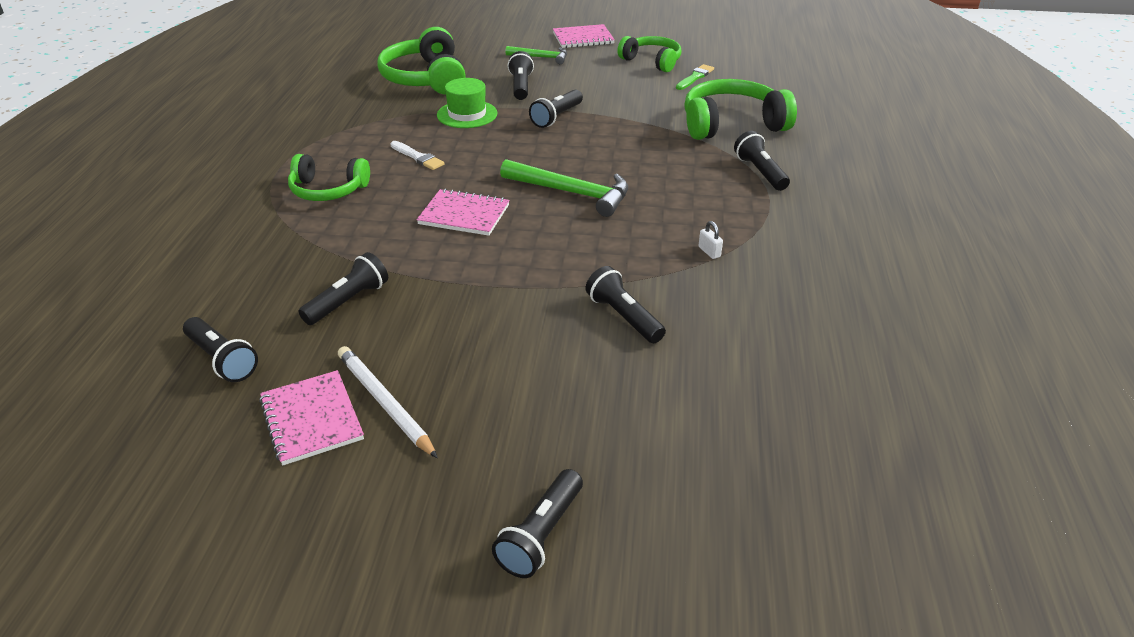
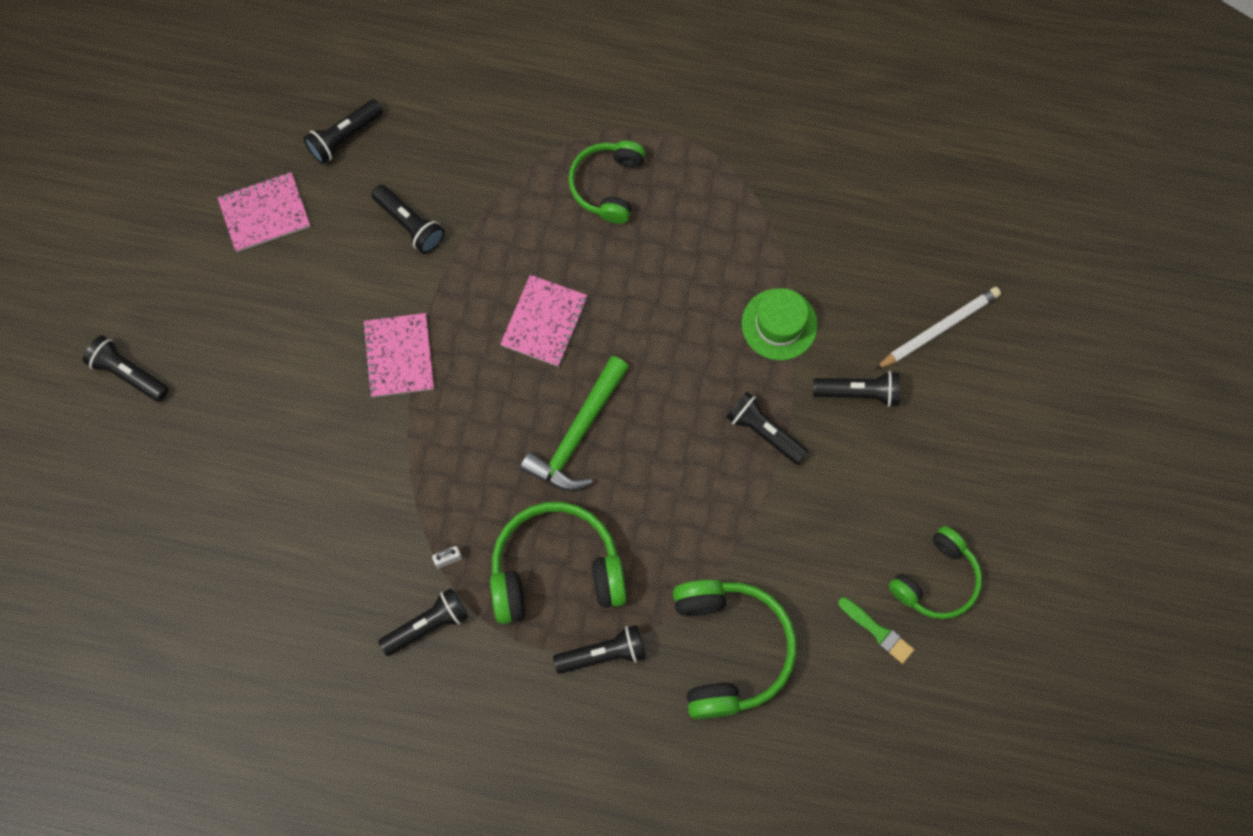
camera: 95 degrees right, 35 degrees up
white pencil [338,346,438,458] -> white pencil moved to [875,287,1001,370]
green headphones [377,27,466,95] -> green headphones moved to [490,502,627,624]
white brush [390,141,445,170] -> none
green hammer [505,46,567,64] -> none
pink notebook [553,24,615,48] -> pink notebook moved to [362,313,434,397]
black flashlight [586,266,666,343] -> black flashlight moved to [378,588,468,656]

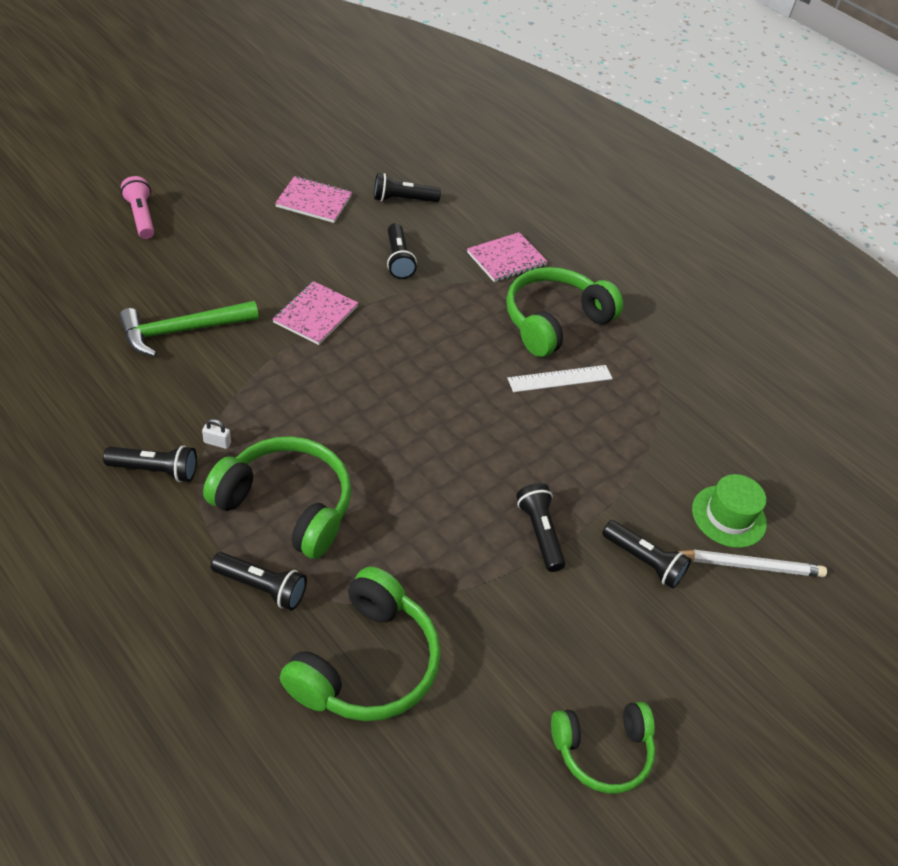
camera: 30 degrees right, 25 degrees down
black flashlight [83,335,169,402] -> pink flashlight [121,176,154,239]
pink notebook [500,275,588,367] -> pink notebook moved to [467,232,548,282]
green hammer [520,356,629,491] -> green hammer moved to [119,301,259,357]
green headphones [568,141,646,224] -> green headphones [506,267,623,357], size x1.53
green hat [742,288,818,360] -> green hat moved to [692,474,767,548]
green brush [838,597,914,664] -> none
none -> white ruler [507,365,613,392]

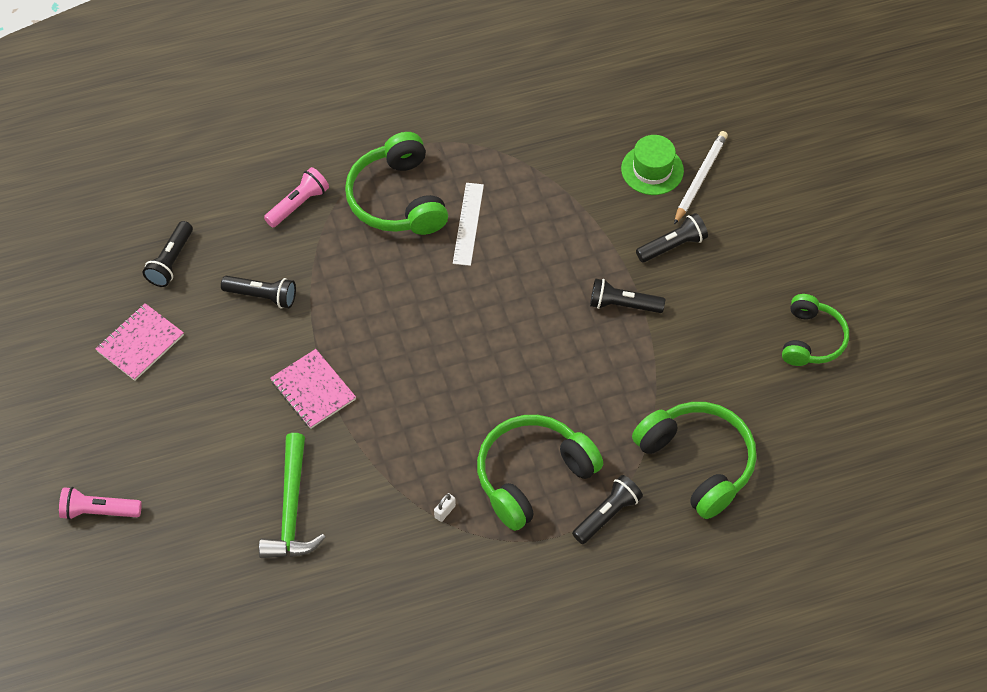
camera: 60 degrees left, 10 degrees up
black flashlight [103,445,197,482] -> none
pink notebook [467,232,548,282] -> pink flashlight [264,167,329,227]

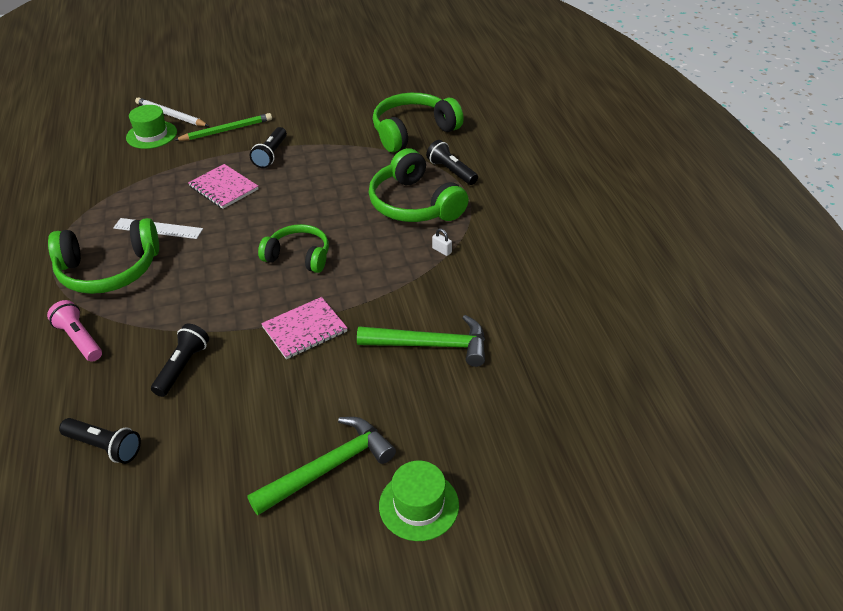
camera: 85 degrees left, 15 degrees down
pink flashlight [59,487,142,520] -> green hat [379,461,459,541]
pink notebook [95,303,184,381] -> pink notebook moved to [188,164,258,209]
black flashlight [636,213,708,262] -> green pencil [174,113,272,141]
green headphones [782,294,849,366] -> green headphones moved to [258,224,329,273]
none -> green hammer [247,417,396,515]

